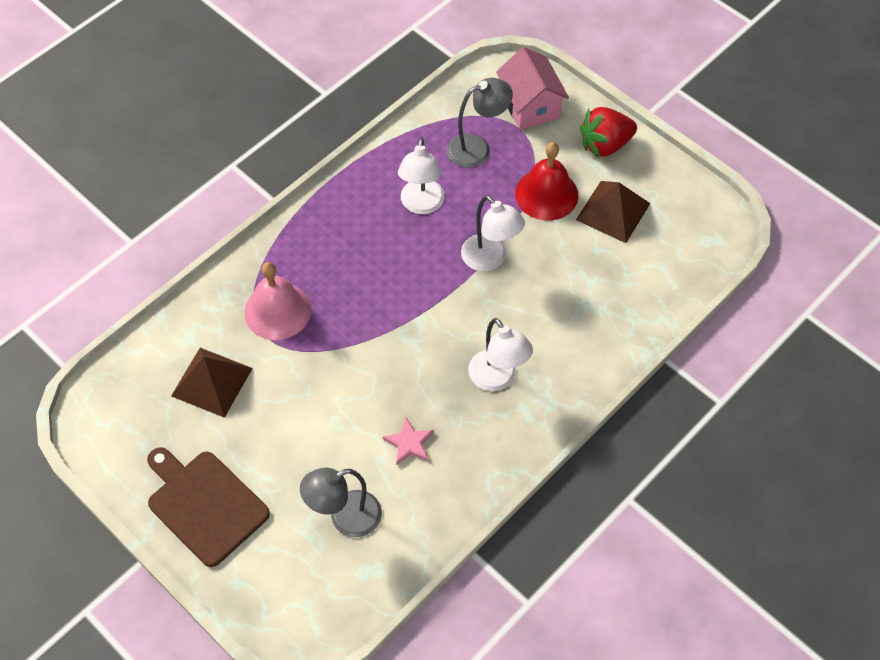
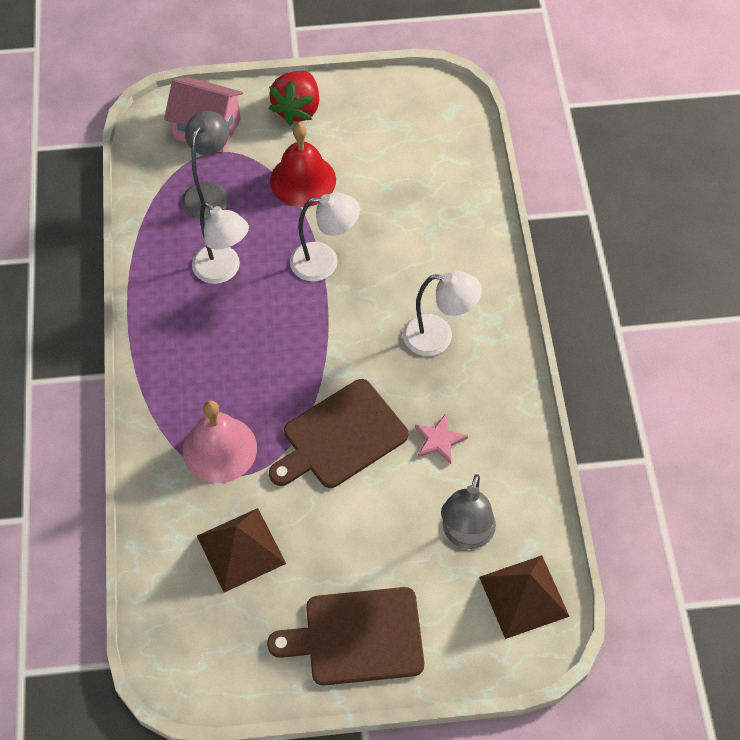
camera: 50 degrees left, 0 degrees up
brown pyramid [576,181,651,243] -> brown pyramid moved to [479,555,570,639]
none -> brown cutting board [269,379,408,488]

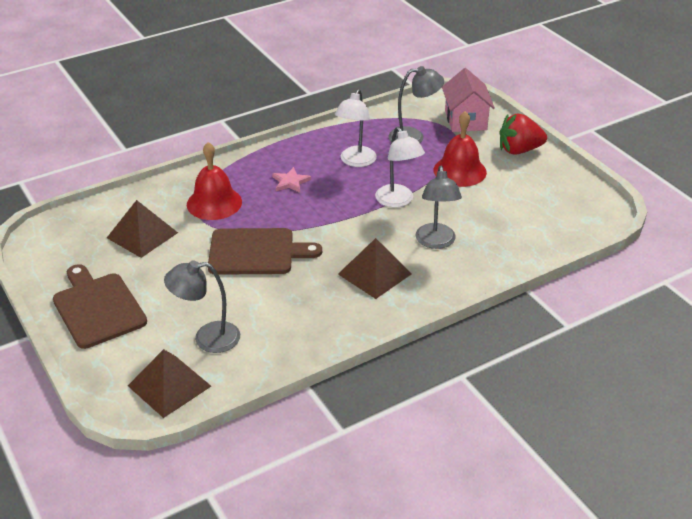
camera: 65 degrees right, 20 degrees down
pink bell [183,400,257,483] -> red bell [187,142,242,220]
brown cutting board [269,379,408,488] -> brown cutting board turned 150 degrees clockwise [208,228,322,275]
white lamp [403,271,482,356] -> brown pyramid [338,238,412,299]
pink star [415,413,468,464] -> pink star moved to [272,167,311,193]
none -> grey lamp [416,166,462,249]

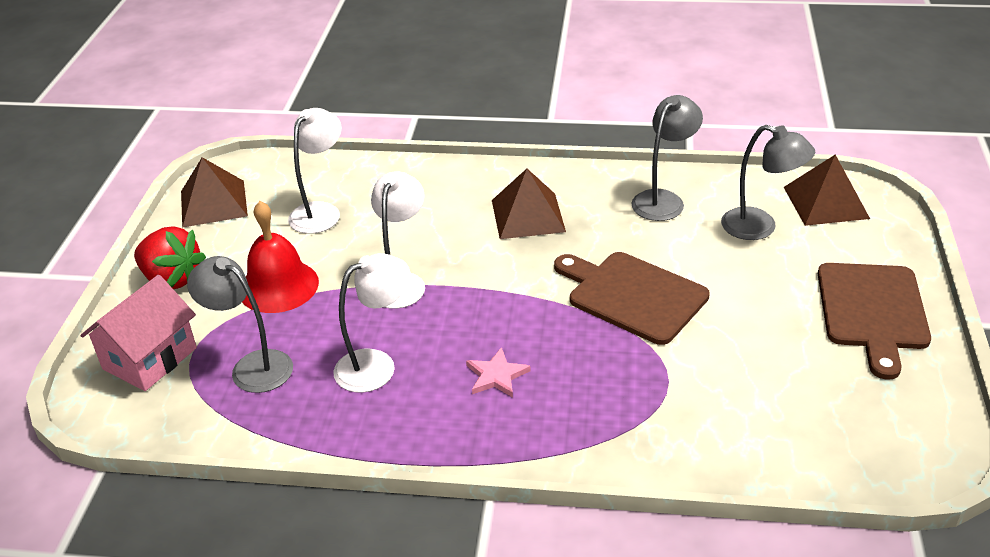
camera: 140 degrees left, 0 degrees up
brown pyramid [107,200,178,258] -> brown pyramid moved to [181,157,248,228]
red bell [187,142,242,220] -> none
grey lamp [416,166,462,249] -> grey lamp moved to [631,95,703,221]
none -> white lamp [288,108,342,234]

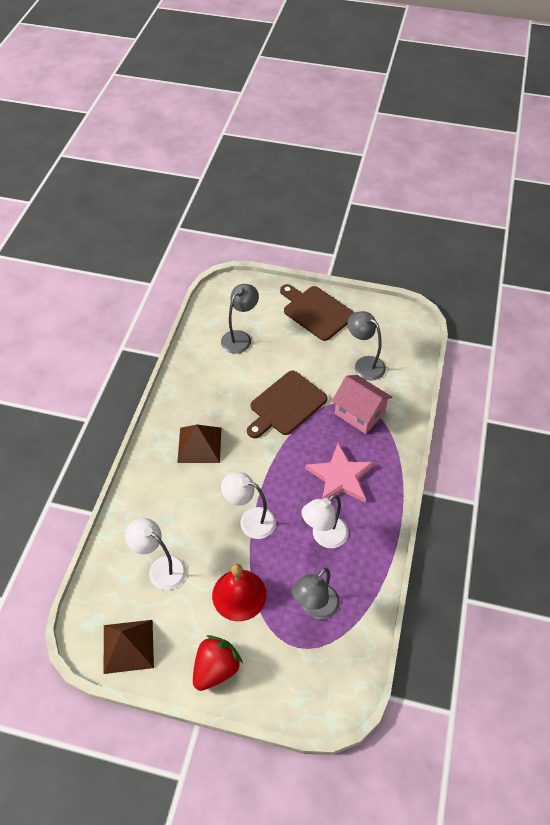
camera: 85 degrees left, 15 degrees up
pink house [81,275,197,391] -> pink house moved to [332,375,392,434]
white lamp [333,253,410,393] -> white lamp turned 105 degrees counterclockwise [302,494,348,548]
pink star [466,347,530,398] -> pink star [305,443,375,502], size x1.93
grey lamp [631,95,703,221] -> grey lamp moved to [348,311,386,380]
brown pyramid [784,155,870,226] -> none
brown cutting board [818,263,931,380] -> brown cutting board turned 150 degrees counterclockwise [280,284,355,341]

